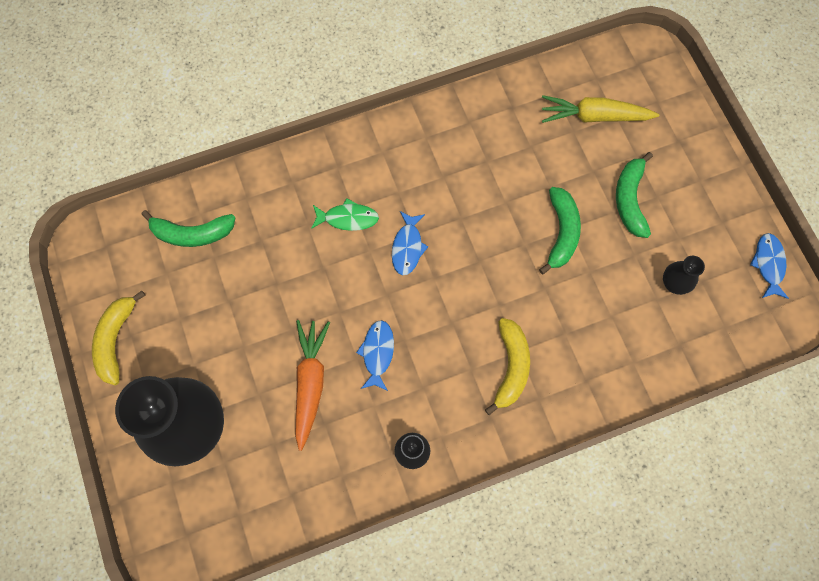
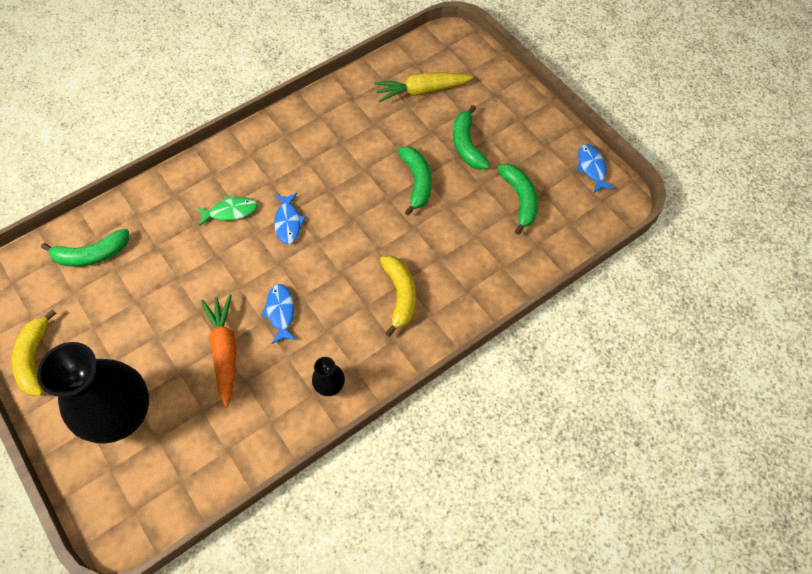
camera: 15 degrees left, 10 degrees down
black vase [663,256,705,295] -> green banana [497,164,538,235]

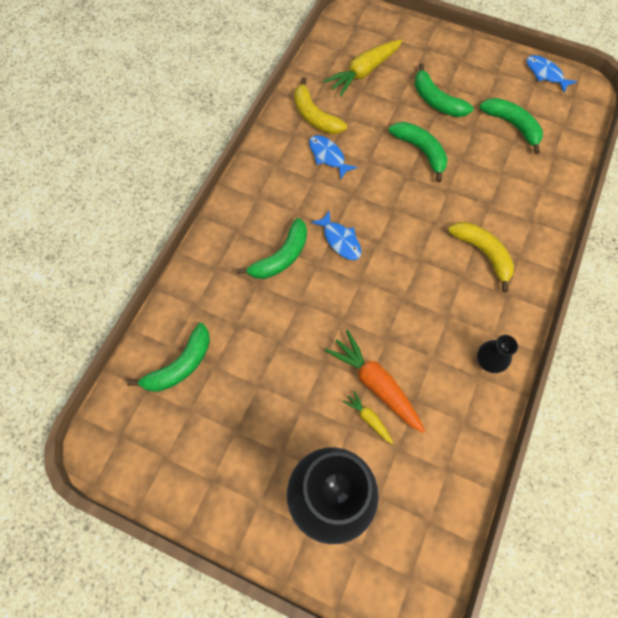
camera: 30 degrees left, 5 degrees up
yellow banana [12,309,56,396] -> yellow banana moved to [294,77,347,134]
green fish [197,195,258,226] -> green banana [237,218,307,279]
blue fish [261,284,296,344] -> blue fish moved to [309,135,358,179]
none -> yellow carrot [342,391,393,444]

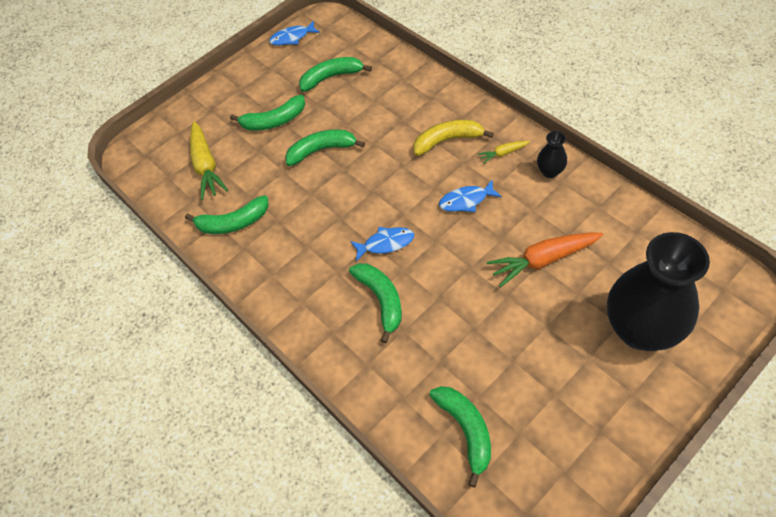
camera: 60 degrees left, 10 degrees down
yellow banana [294,77,347,134] -> green banana [185,195,269,234]
blue fish [309,135,358,179] -> blue fish moved to [439,179,502,212]
yellow carrot [342,391,393,444] -> yellow carrot moved to [478,141,530,164]

